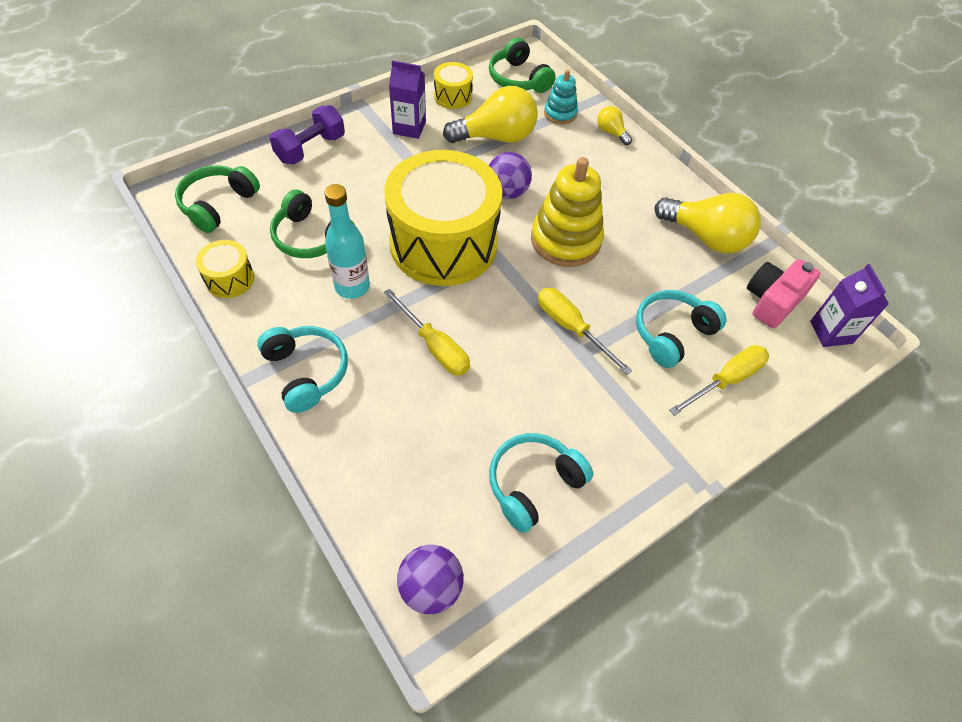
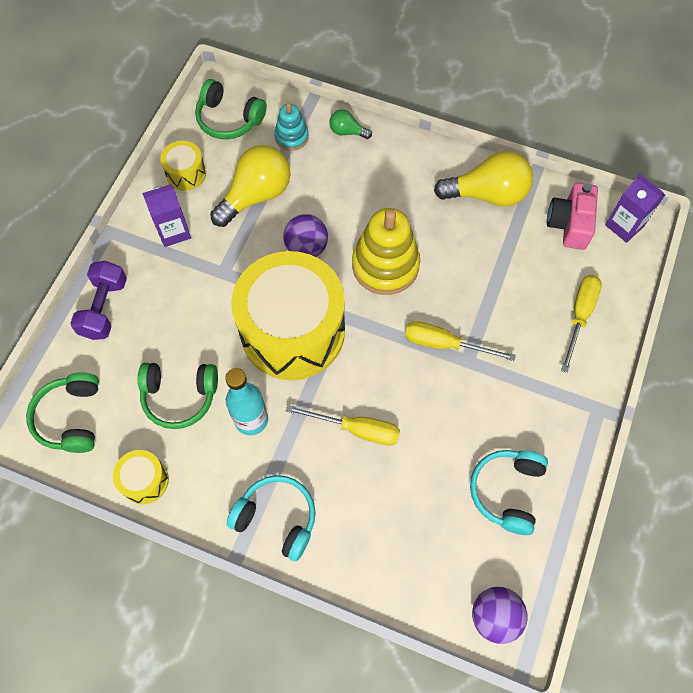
camera: 30 degrees left, 10 degrees up
yellow light bulb [597,106,632,145] -> green light bulb [329,110,372,139]
turquoise headphones [636,290,726,368] -> none

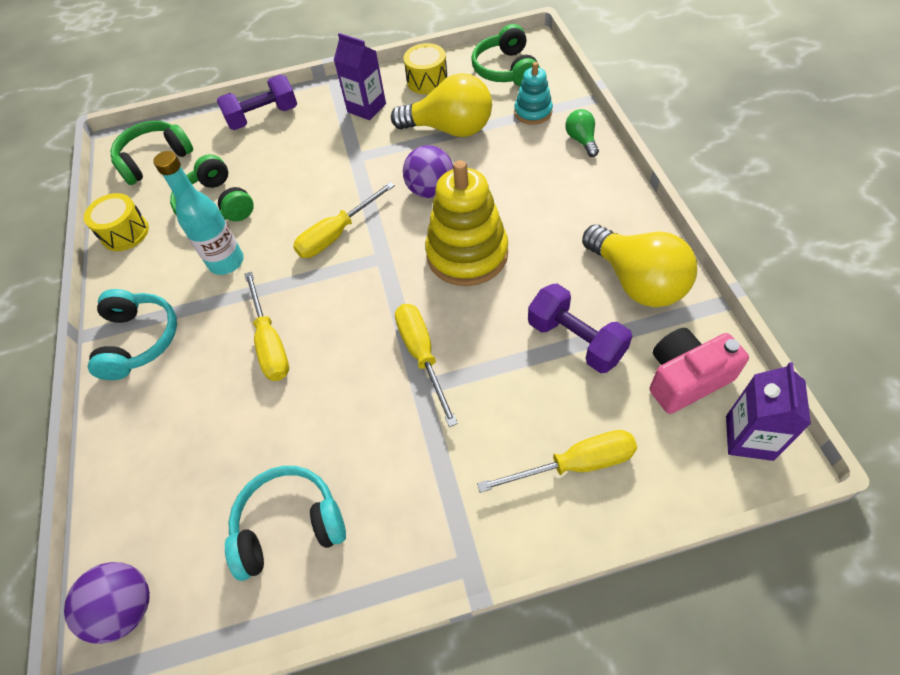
camera: 60 degrees right, 10 degrees down
yellow drum [231,251,345,380] -> yellow screwdriver [293,182,395,258]
none -> purple dumbbell [528,283,632,373]

